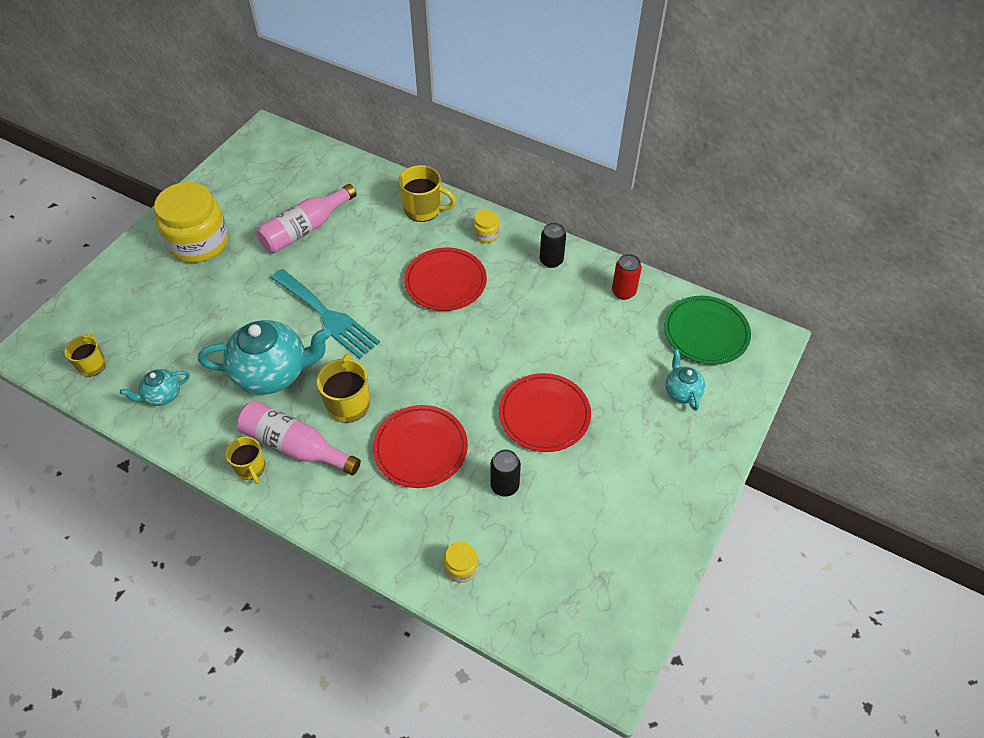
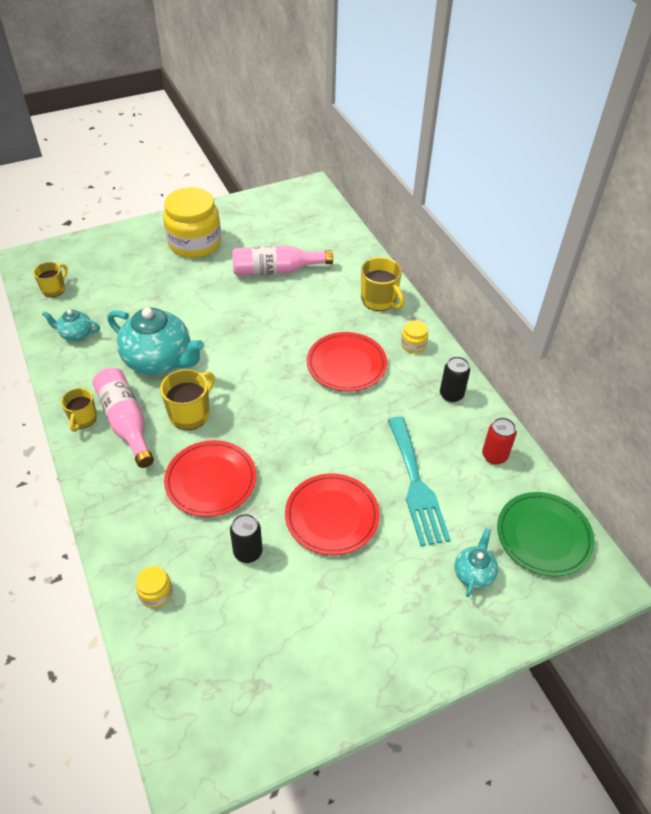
camera: 35 degrees right, 5 degrees down
turquoise fork [271,269,380,359] -> turquoise fork moved to [388,416,451,546]

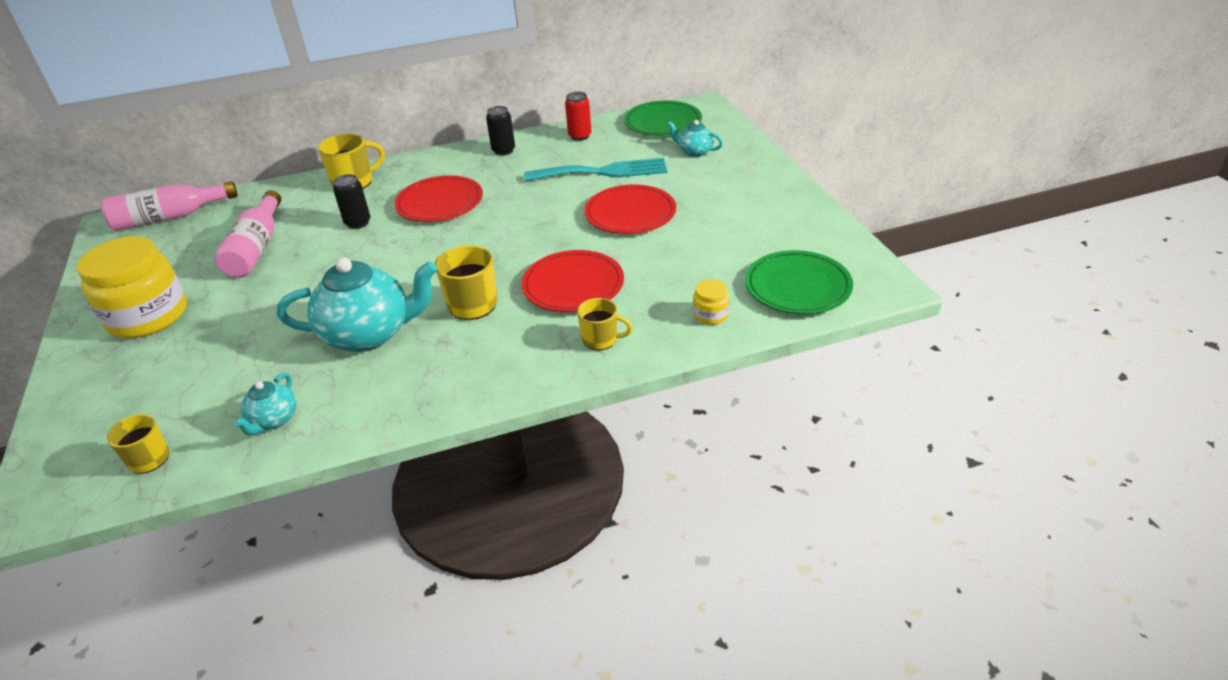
camera: 80 degrees left, 10 degrees down
yellow mug [61,388,97,432] -> yellow mug moved to [577,298,633,350]
pink bottle [93,368,154,468] -> pink bottle moved to [101,181,238,231]
turquoise teapot [107,308,204,375] -> turquoise teapot turned 45 degrees clockwise [277,258,437,352]
black can [230,514,263,563] -> black can moved to [333,174,371,229]
yellow jar [401,320,428,353] -> none
none -> green plate [745,250,853,314]

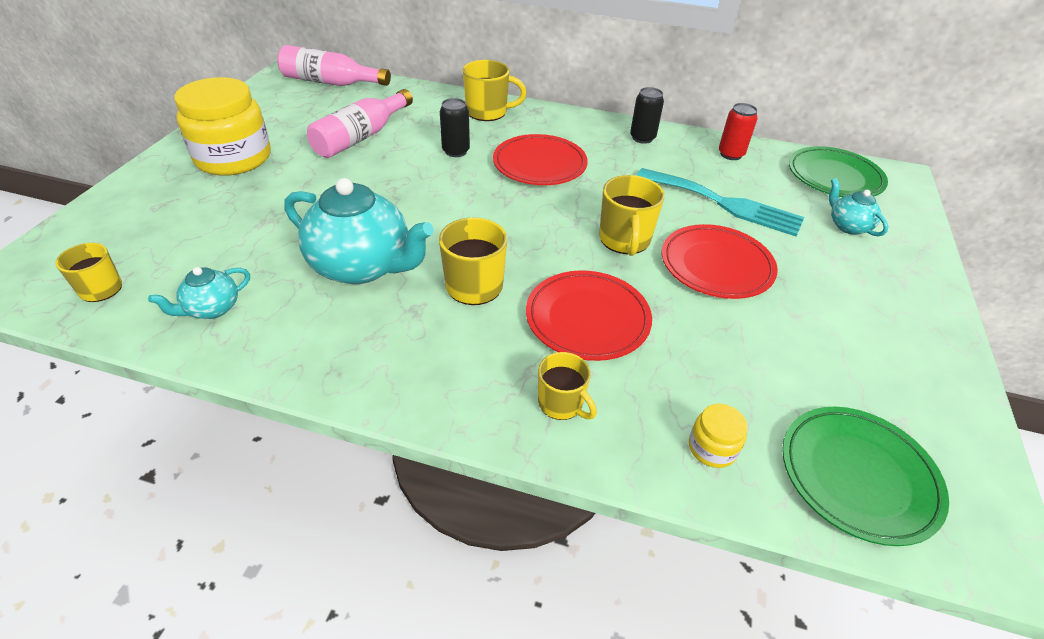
camera: 30 degrees right, 5 degrees up
none -> yellow mug [599,175,665,256]

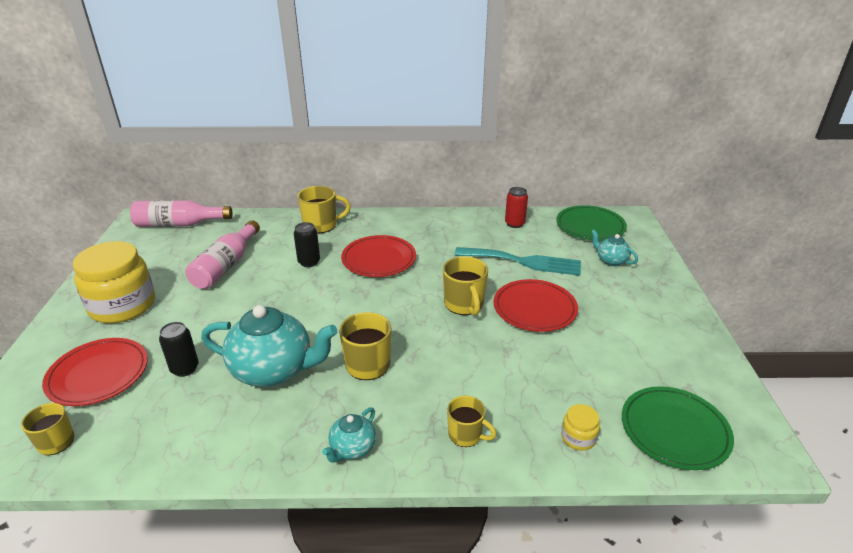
camera: 15 degrees left, 10 degrees down
turquoise teapot [148,267,250,319] -> turquoise teapot moved to [322,407,376,463]
red plate [526,270,652,361] -> red plate moved to [42,338,148,406]
black can [630,87,664,144] -> black can moved to [159,322,199,377]

